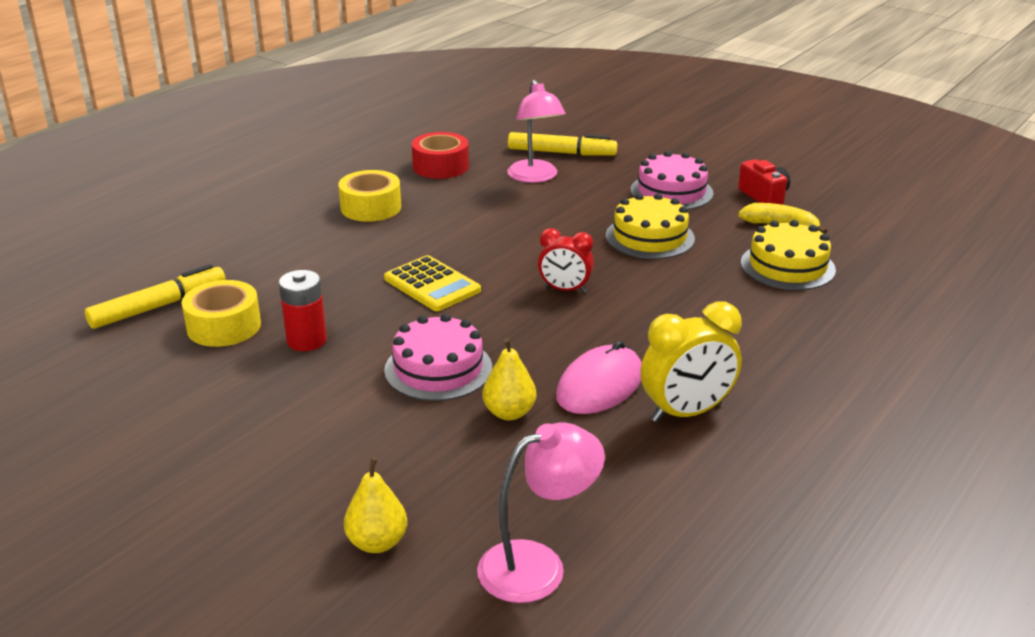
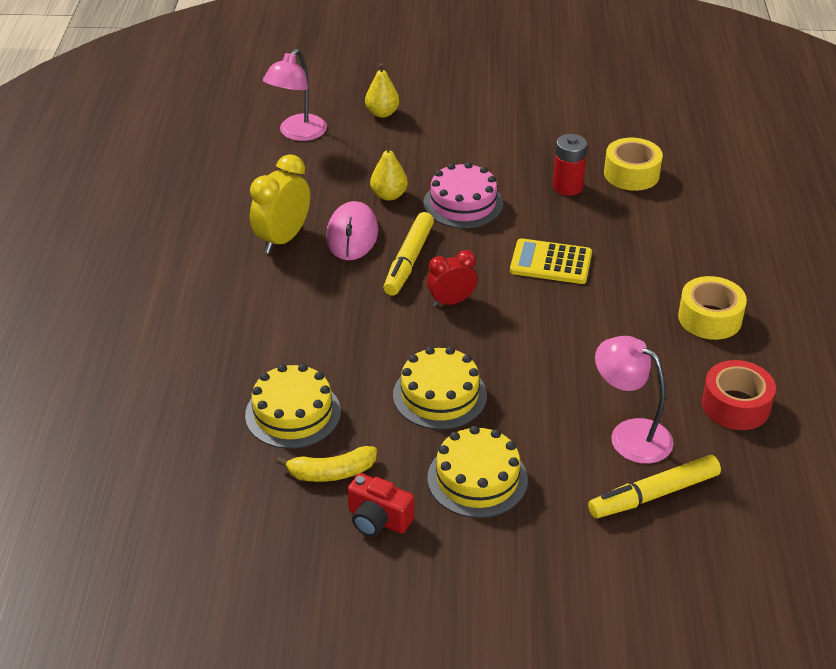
camera: 145 degrees right, 10 degrees up
yellow marker [85,264,226,329] -> yellow marker moved to [383,212,434,296]
pink cake [631,151,713,210] -> yellow cake [427,426,528,518]

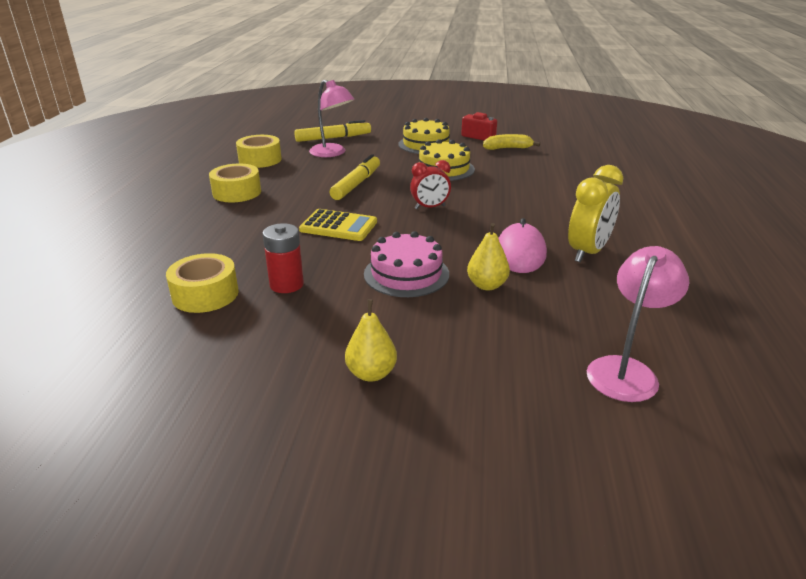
camera: 175 degrees left, 10 degrees down
yellow cake [245,364,341,449] -> none
yellow pear [365,63,400,118] -> yellow pear moved to [345,299,397,382]
yellow marker [383,212,434,296] -> yellow marker moved to [329,154,380,200]
red tape [702,360,776,430] -> yellow tape [236,135,282,168]

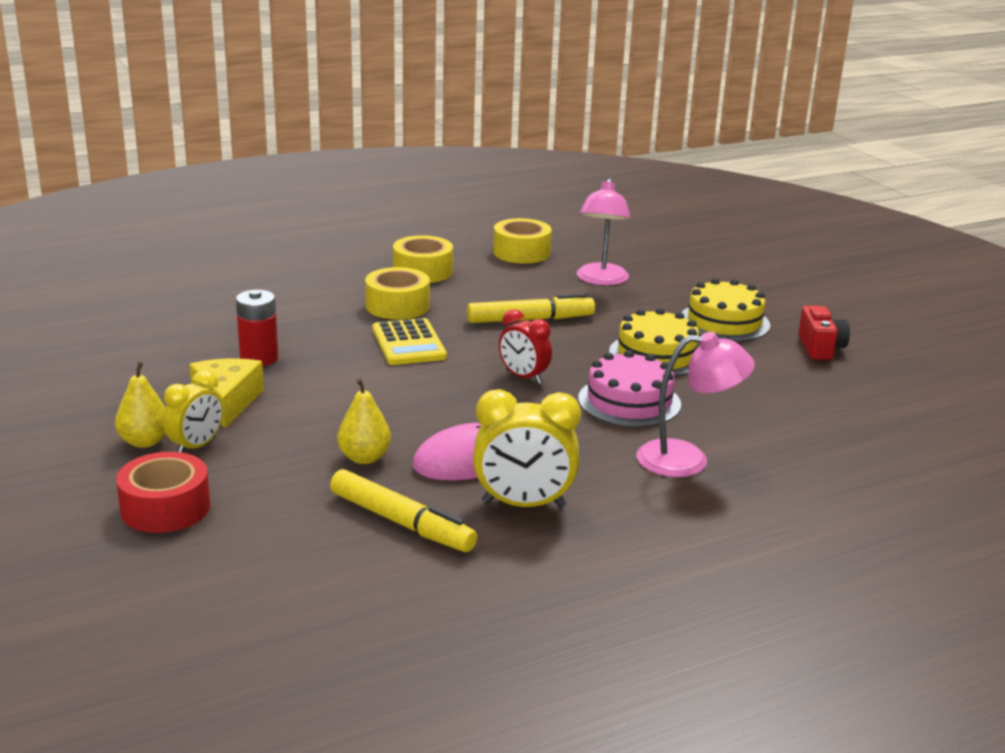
camera: 55 degrees right, 5 degrees down
yellow tape [166,253,239,313] -> yellow tape moved to [365,267,430,320]
yellow marker [294,120,371,142] -> yellow marker moved to [330,469,477,552]
pink cake [364,231,449,297] -> pink cake moved to [578,350,681,427]
yellow banana [483,134,540,150] -> none
pink lamp [587,246,689,402] -> pink lamp moved to [637,332,755,477]
none -> red tape [116,452,210,533]
none -> yellow clock [163,370,223,453]
none -> yellow cheese [189,358,264,428]

